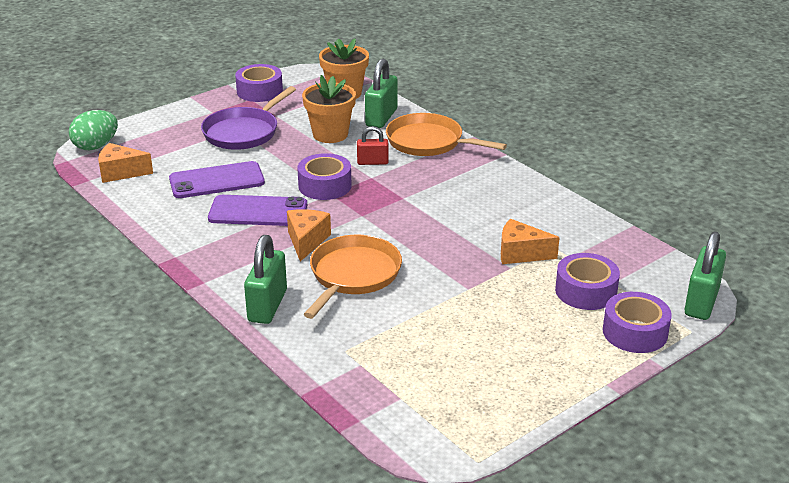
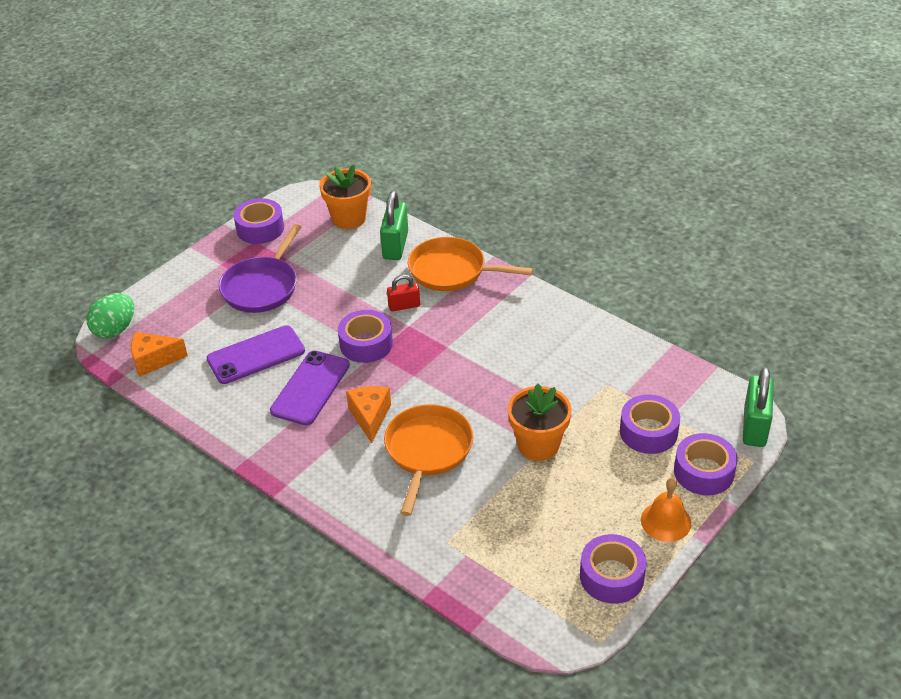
camera: 10 degrees left, 10 degrees up
purple phone [208,195,307,226] -> purple phone turned 60 degrees counterclockwise [270,351,350,426]
green padlock [244,235,287,324] -> none
orange flower pot [302,75,356,143] -> orange flower pot moved to [508,383,572,461]
orange cheese [501,219,560,264] -> none
none -> purple tape [580,534,647,604]
none -> orange bell [641,478,691,542]

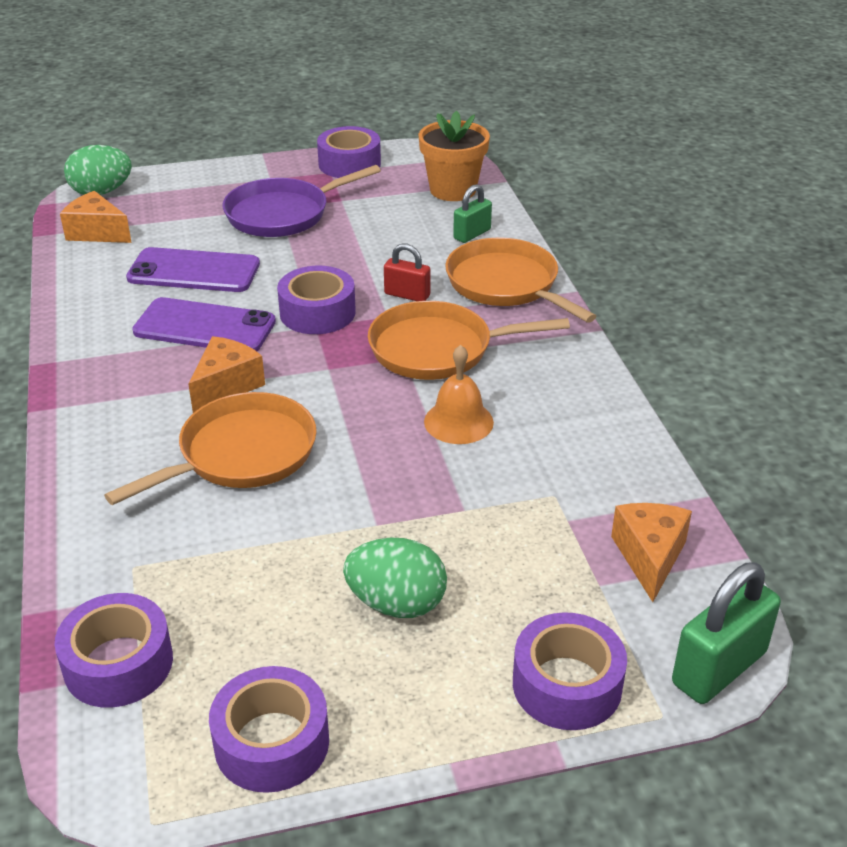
camera: 35 degrees right, 5 degrees down
purple phone [270,351,350,426] -> purple phone turned 45 degrees clockwise [132,297,276,351]
green padlock [380,191,408,260] -> green padlock [453,184,492,243], size x0.60
orange flower pot [508,383,572,461] -> none
purple tape [620,394,680,454] -> purple tape moved to [55,593,173,708]
orange bell [641,478,691,542] -> orange bell moved to [424,345,494,444]
none -> green egg [343,537,447,618]
none -> orange pan [368,301,570,380]
none -> orange cheese [611,503,692,602]

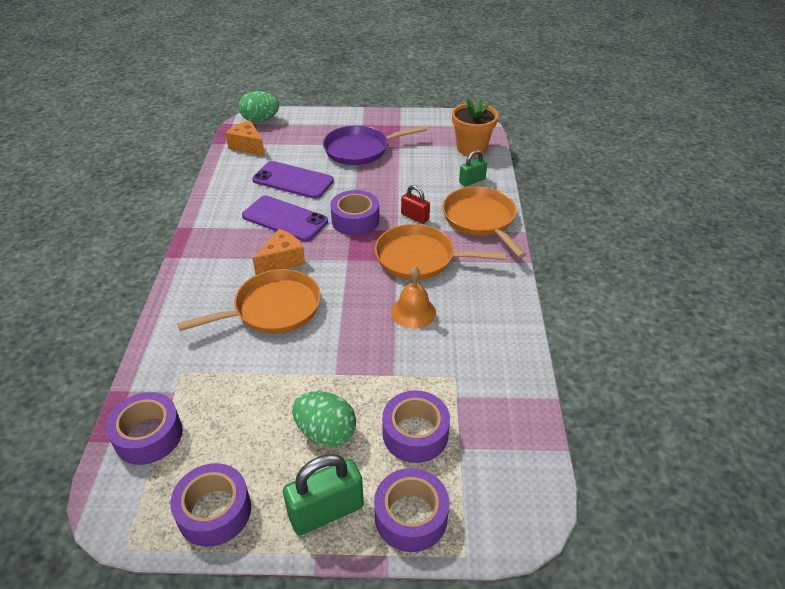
camera: 15 degrees right, 5 degrees up
purple tape [317,126,381,178] -> purple tape moved to [382,390,450,463]
orange cheese [611,503,692,602] -> none
green padlock [672,563,781,704] -> green padlock moved to [283,454,364,535]

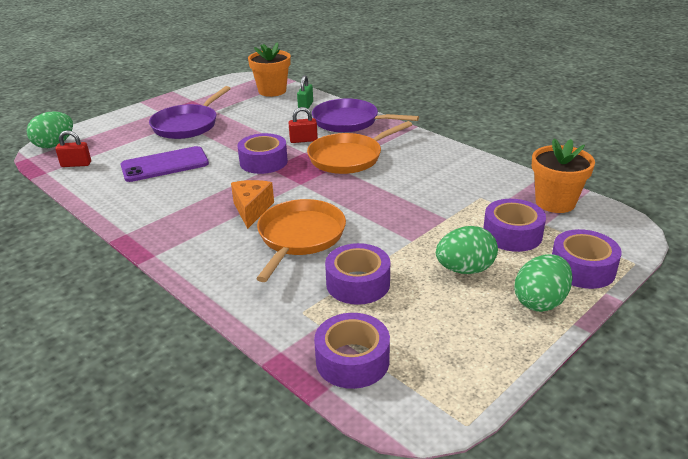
camera: 45 degrees left, 10 degrees down
purple tape [170,463,251,547] -> purple tape moved to [325,243,390,305]
orange cheese [225,120,265,156] -> red padlock [55,130,91,167]
purple phone [242,195,328,241] -> none
green padlock [283,454,364,535] -> green egg [514,254,573,312]
orange bell [391,266,436,329] -> none
orange pan [443,186,527,258] -> purple pan [312,98,419,133]
none -> orange flower pot [532,138,595,213]

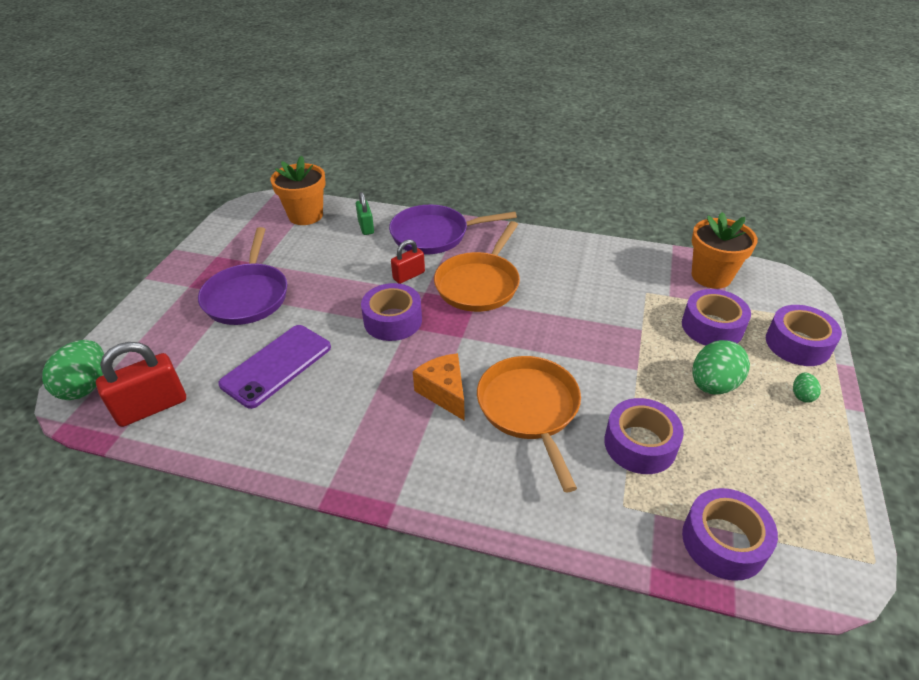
camera: 30 degrees left, 10 degrees up
red padlock [55,130,91,167] -> red padlock [96,342,186,427], size x1.66
green egg [514,254,573,312] -> green egg [793,373,821,403], size x0.48

